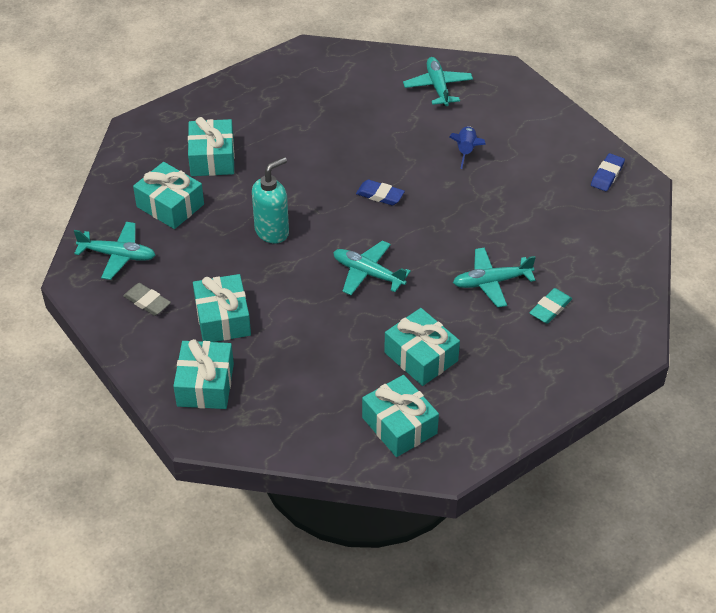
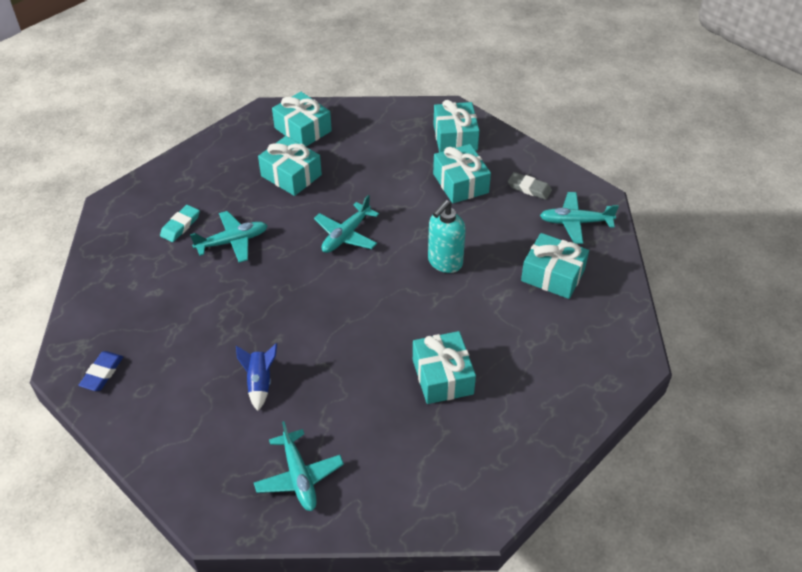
camera: 170 degrees right, 0 degrees up
turquoise gift [188,117,235,176] -> turquoise gift moved to [413,331,476,404]
turquoise plane [333,240,411,295] -> turquoise plane turned 105 degrees clockwise [314,195,379,253]
blue eraser [356,180,405,205] -> none

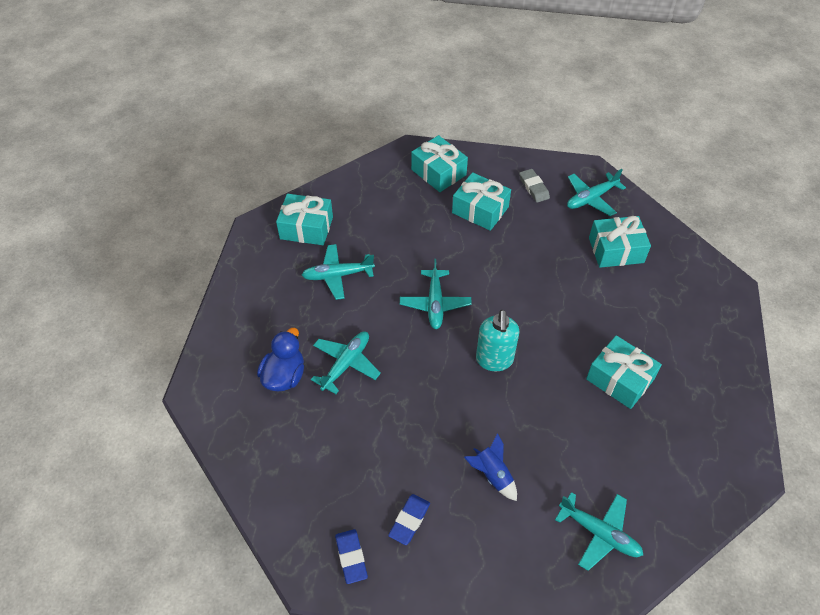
camera: 35 degrees left, 5 degrees up
turquoise eraser [160,205,200,242] -> blue duck [257,328,304,391]
turquoise gift [258,136,322,196] -> turquoise plane [302,244,375,300]
turquoise soap dispenser [428,200,466,273] -> turquoise soap dispenser moved to [476,310,519,371]
grey eraser [508,172,552,200] -> grey eraser turned 75 degrees clockwise [519,169,550,203]
none -> blue eraser [388,494,430,545]

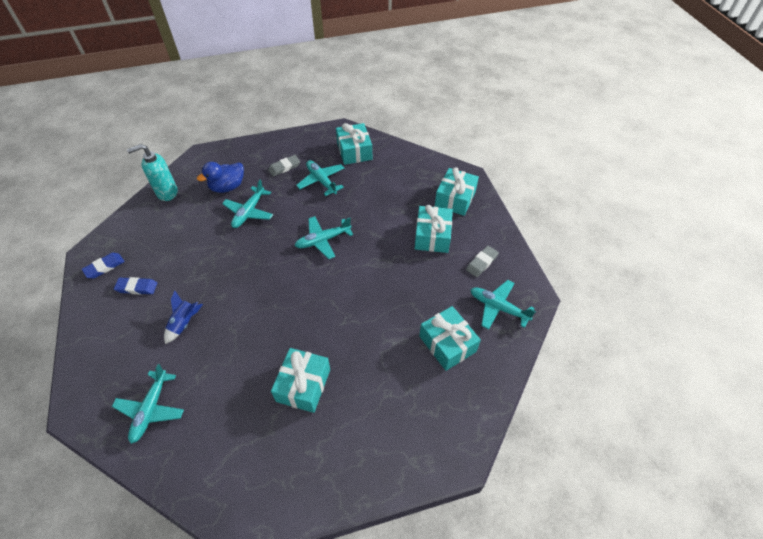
camera: 65 degrees right, 0 degrees up
blue duck [257,328,304,391] -> blue duck turned 150 degrees clockwise [197,162,244,193]
turquoise plane [311,332,381,394] -> turquoise plane turned 105 degrees clockwise [222,179,273,228]
turquoise soap dispenser [476,310,519,371] -> turquoise soap dispenser moved to [127,144,178,201]
none -> grey eraser [268,155,300,177]

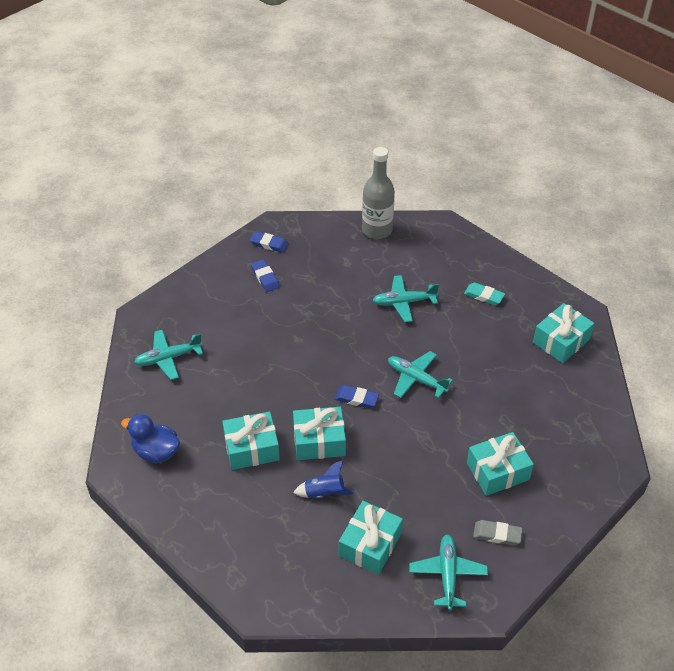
camera: 60 degrees right, 5 degrees down
turquoise soap dispenser [127,144,178,201] -> grey bottle [362,147,395,239]
blue rocket [164,291,203,344] -> blue rocket moved to [293,460,354,498]
blue duck [197,162,244,193] -> blue duck moved to [121,414,180,463]
grey eraser [268,155,300,177] -> turquoise eraser [464,282,505,305]
turquoise plane [296,160,344,196] -> none
turquoise gift [435,167,479,216] -> turquoise gift moved to [293,407,346,460]
none -> blue eraser [335,385,379,408]

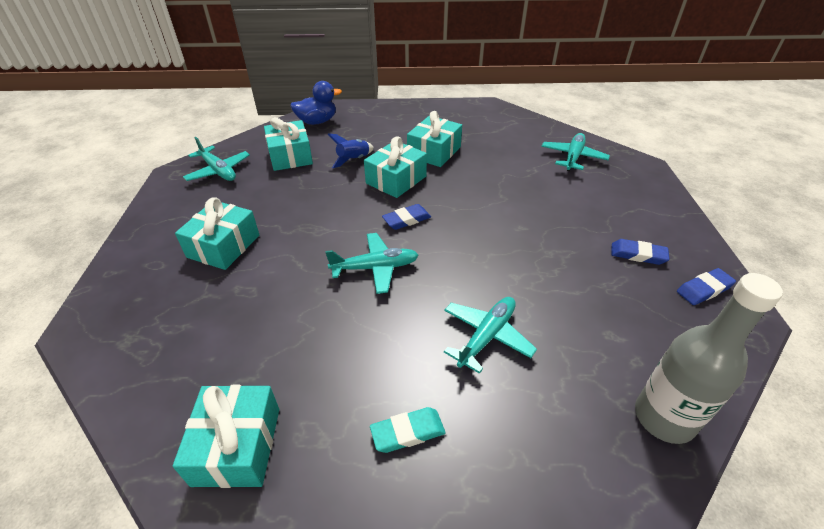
camera: 135 degrees right, 5 degrees down
blue duck [121,414,180,463] -> blue duck moved to [290,81,342,125]
grey eraser [473,520,522,545] -> none

